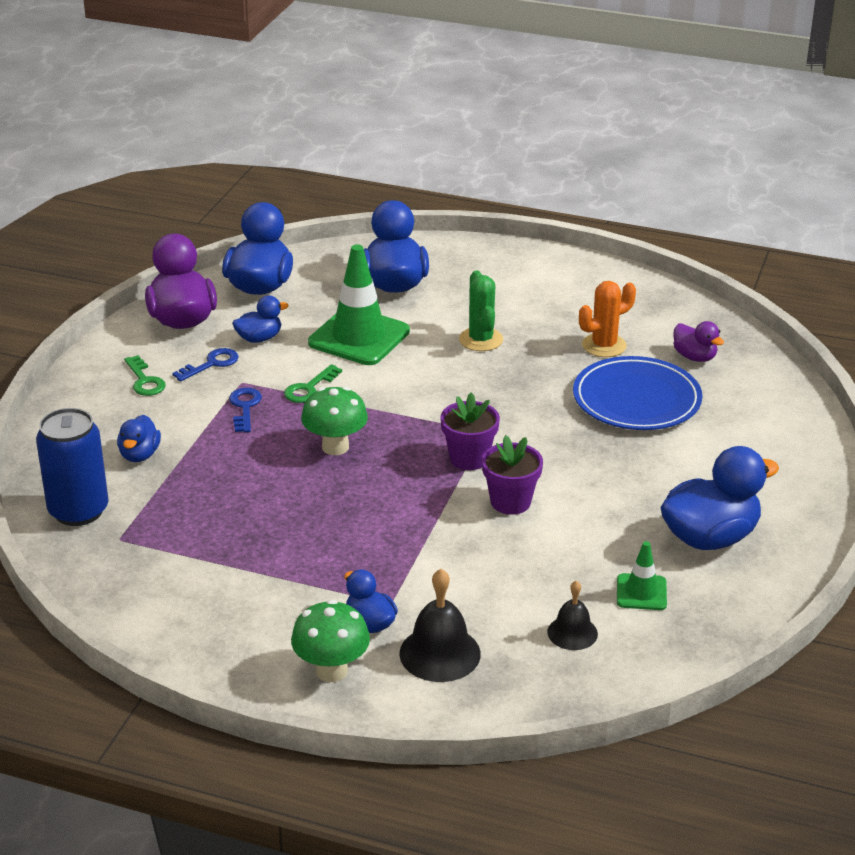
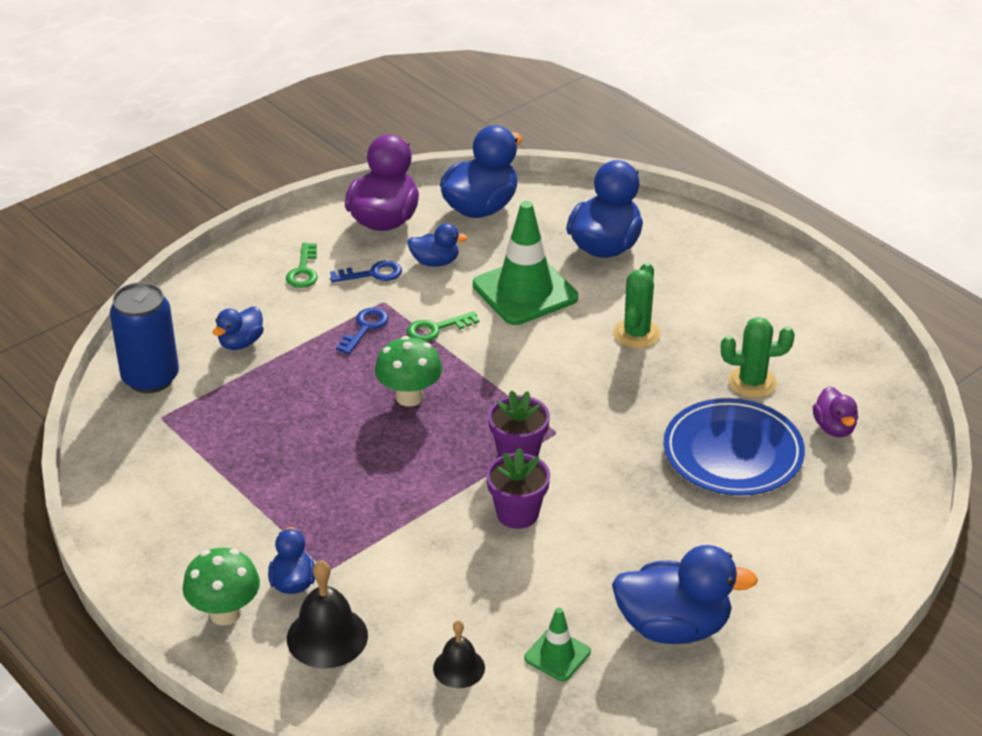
camera: 30 degrees right, 5 degrees up
orange cactus [579,281,636,357] -> green cactus [721,317,795,398]

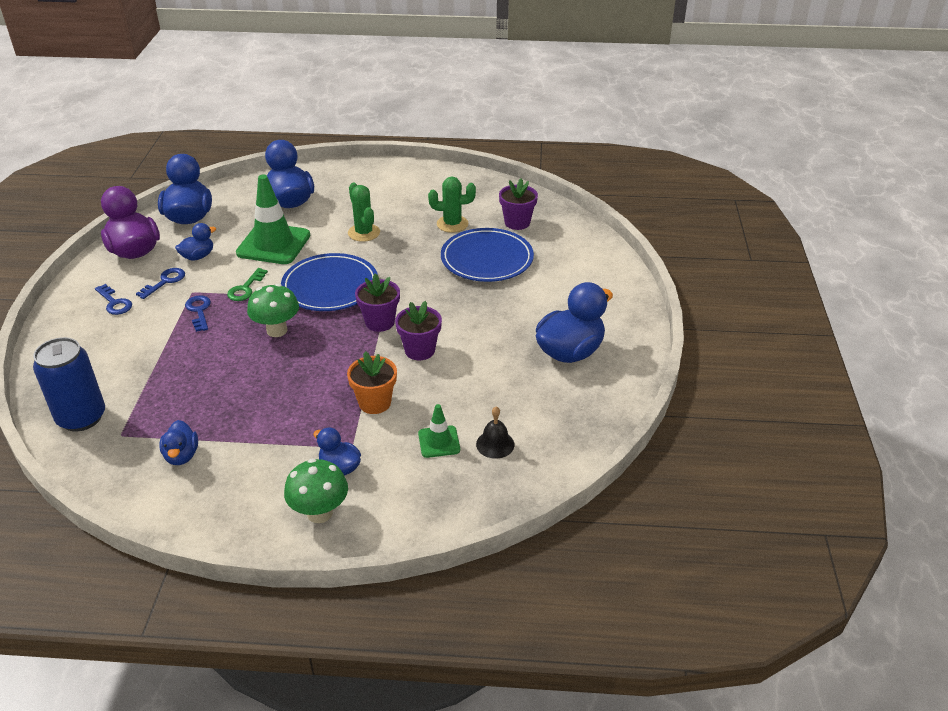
camera: 45 degrees left, 0 degrees up
blue duck [213,306,264,350] -> blue duck moved to [159,420,198,465]
green key [286,243,318,288] -> blue key [95,284,132,315]
black bell [287,560,368,669] -> none
green traffic cone [524,608,591,681] -> green traffic cone moved to [418,404,460,458]
green cactus [721,317,795,398] -> green cactus turned 45 degrees clockwise [428,177,476,233]
purple duck [813,386,858,437] -> purple flower pot [499,179,538,230]
none -> blue plate [281,253,378,311]
none -> orange flower pot [347,351,397,414]

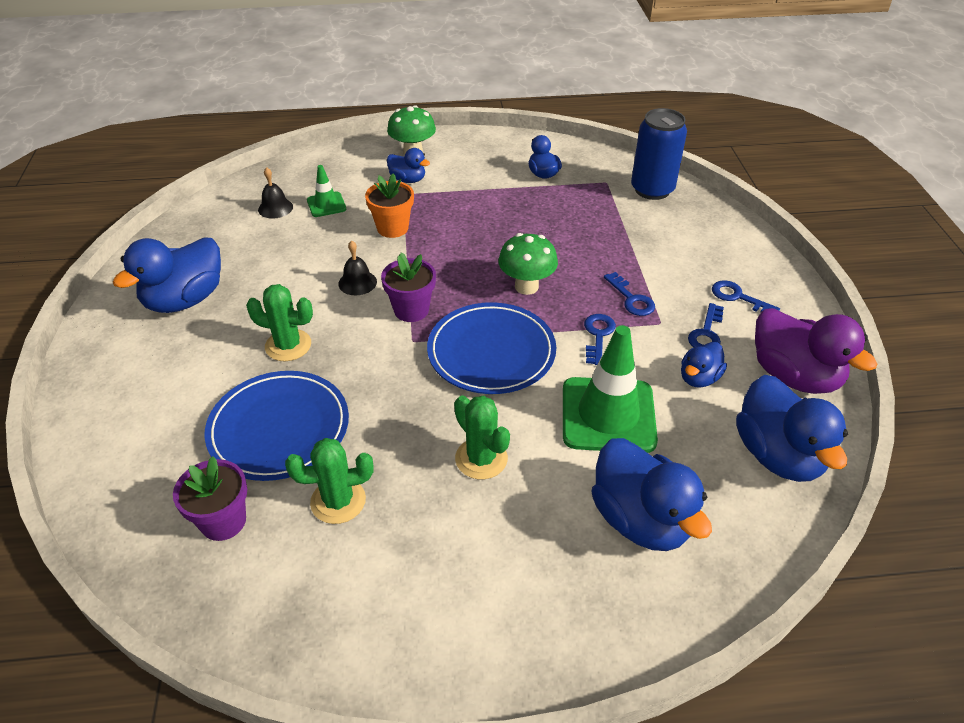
camera: 170 degrees right, 5 degrees up
green key [227,268,268,301] -> blue key [584,314,616,365]
purple flower pot [395,301,442,360] -> black bell [338,241,377,295]
none -> green cactus [246,284,313,361]

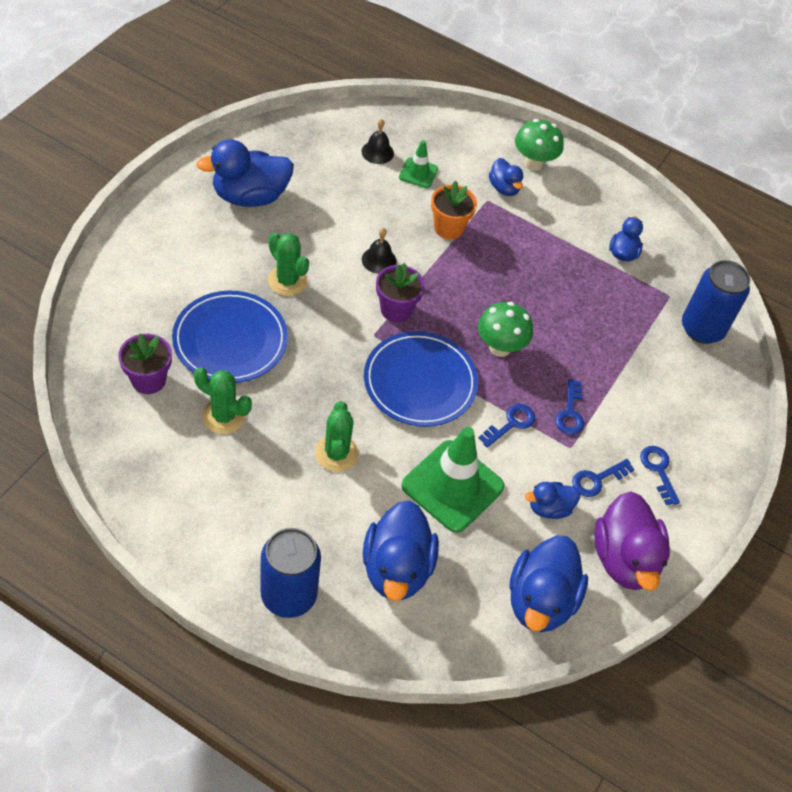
camera: 30 degrees right, 10 degrees up
none -> blue can [261,528,321,618]

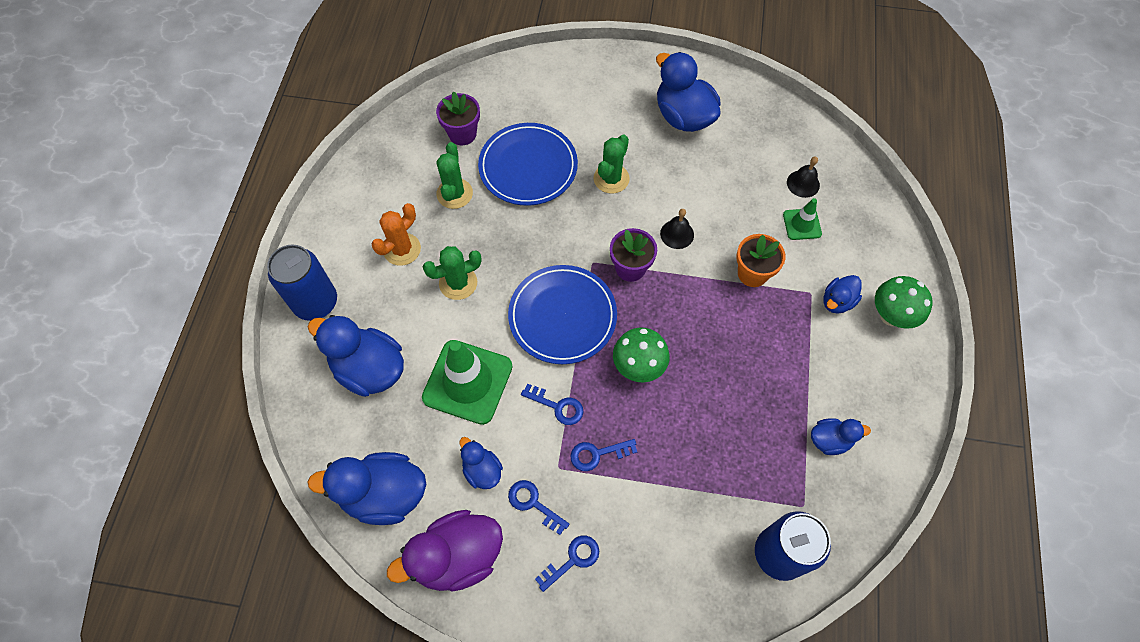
camera: 75 degrees right, 10 degrees up
blue duck [363,500,439,601] -> blue duck turned 45 degrees clockwise [308,315,404,397]
none -> orange cactus [371,203,421,266]

